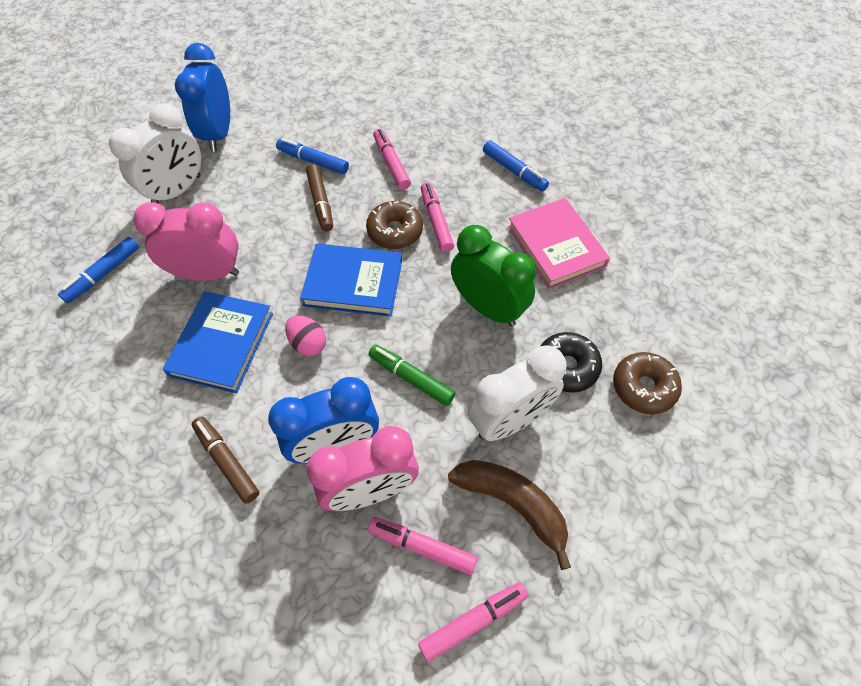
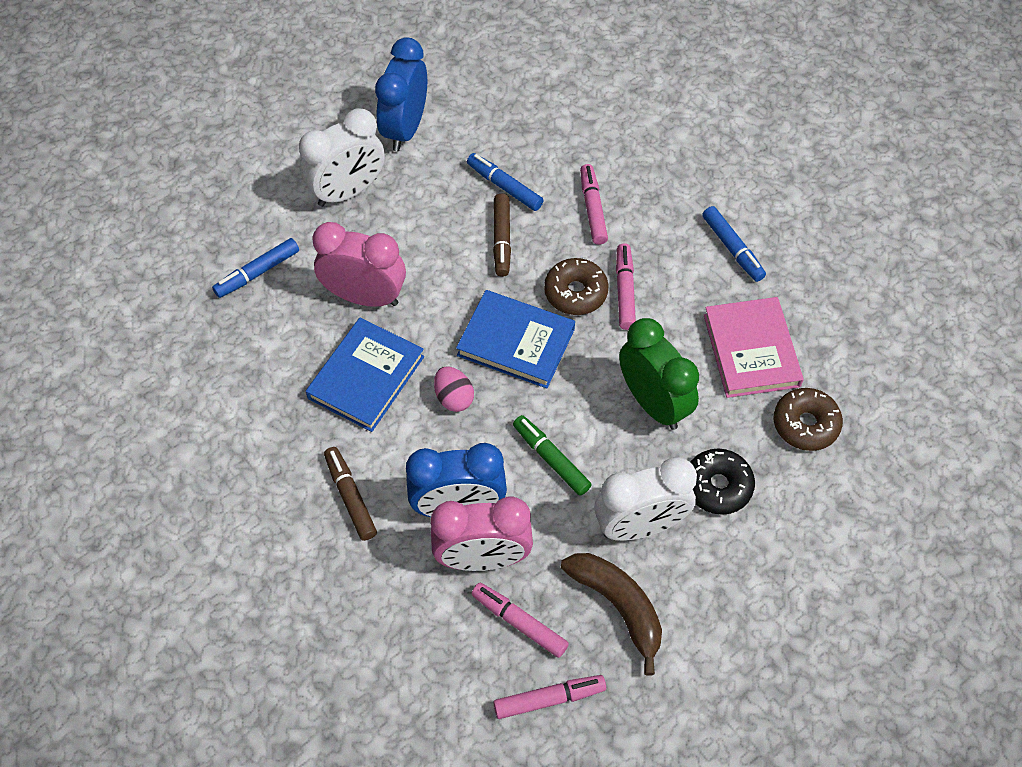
camera: 15 degrees right, 0 degrees up
brown donut [613,352,682,414] -> brown donut moved to [773,388,843,451]

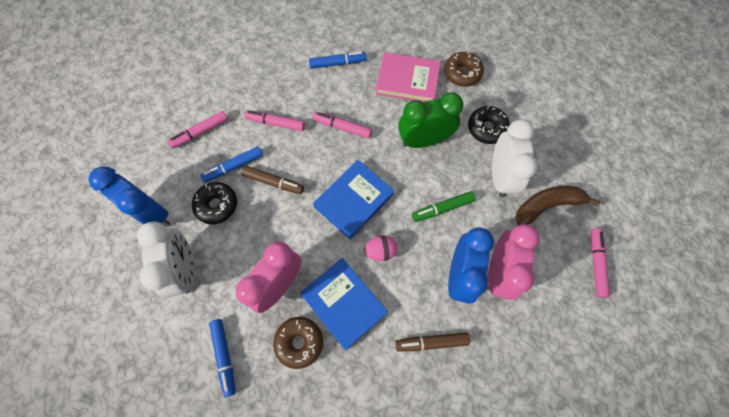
camera: 70 degrees left, 10 degrees up
pink marker [472,583,569,658] -> pink marker moved to [168,111,228,148]
brown donut [544,258,609,315] -> brown donut moved to [273,317,323,369]
none -> black donut [192,182,237,224]

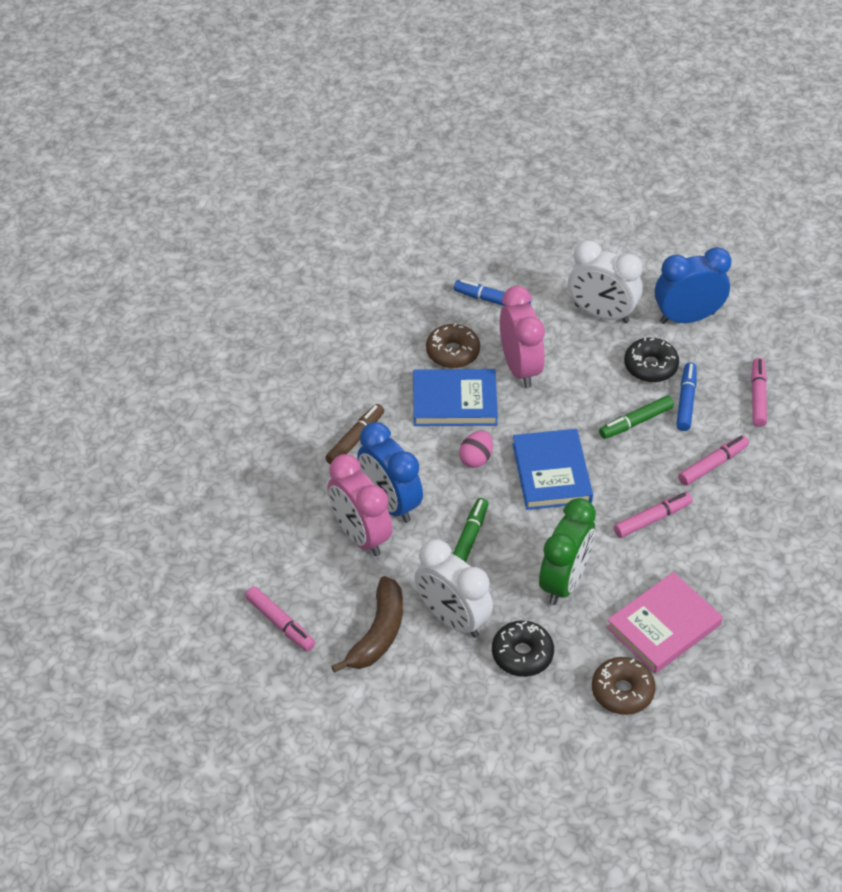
camera: 130 degrees right, 20 degrees down
brown marker [242,166,304,194] -> green marker [599,395,674,439]
blue marker [309,52,366,69] -> none

